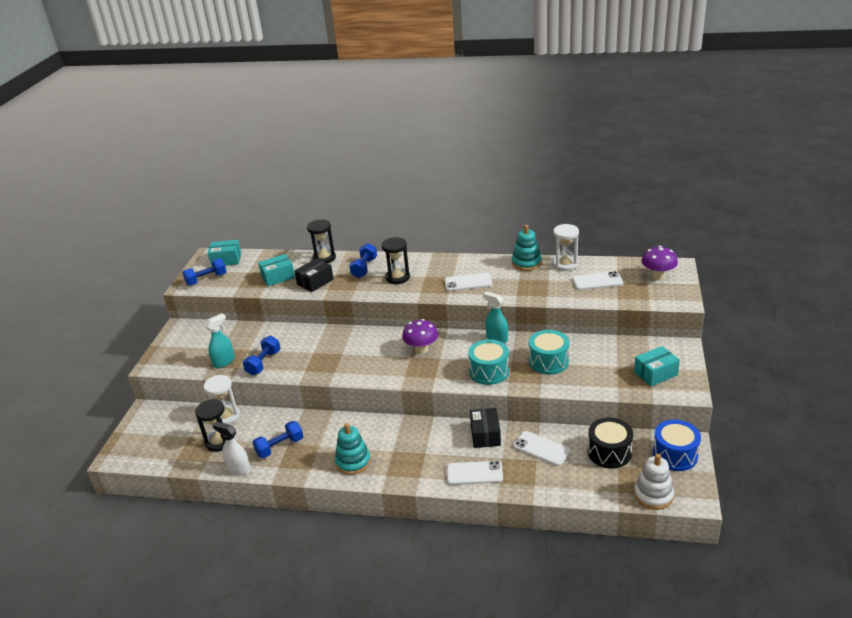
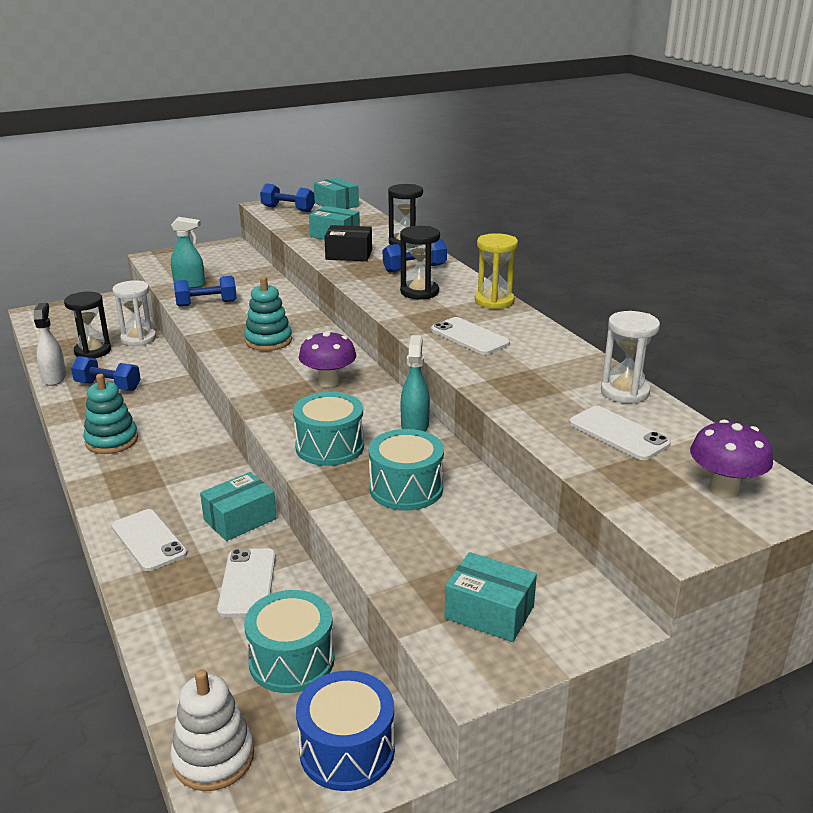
camera: 50 degrees right, 5 degrees down
black box [470,408,501,448] -> turquoise box [200,472,276,541]
turquoise stacking toy [512,225,542,271] -> turquoise stacking toy moved to [244,276,292,351]
black drum [588,418,633,468] -> turquoise drum [244,590,335,693]
none -> yellow hourglass [475,233,518,309]

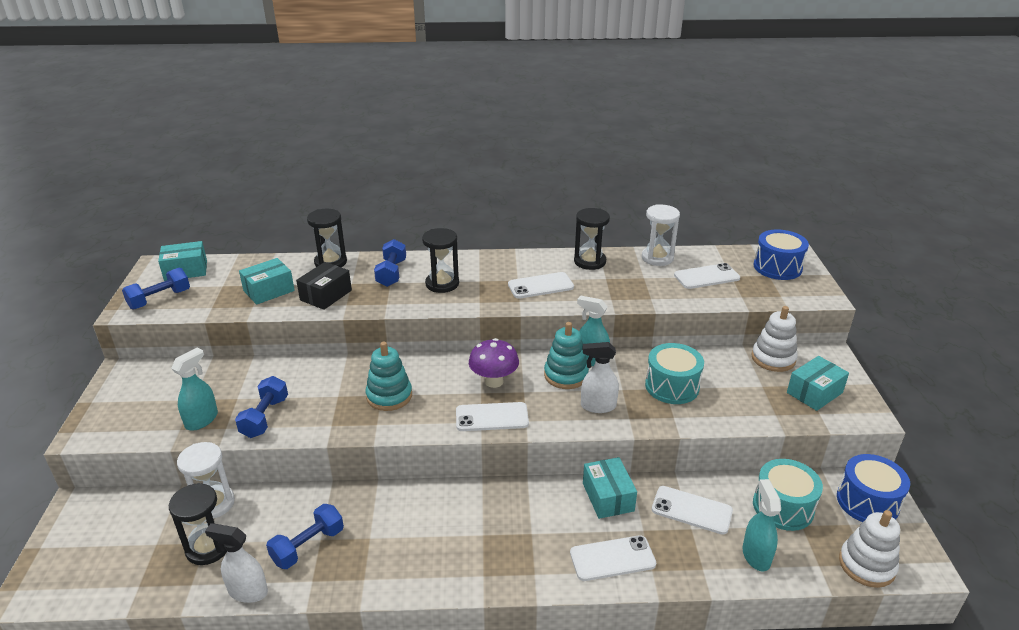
camera: 65 degrees left, 5 degrees up
turquoise stacking toy [83,374,138,454] -> turquoise stacking toy moved to [544,322,589,389]
turquoise drum [293,392,364,466] -> white spray bottle [581,342,619,413]
yellow hourglass [475,233,518,309] -> none
purple mushroom [690,420,773,497] -> blue drum [753,229,809,280]
none -> white phone [456,402,529,431]
none -> black hourglass [574,208,610,270]
none -> turquoise spray bottle [742,479,781,572]
none -> white stacking toy [752,306,798,372]

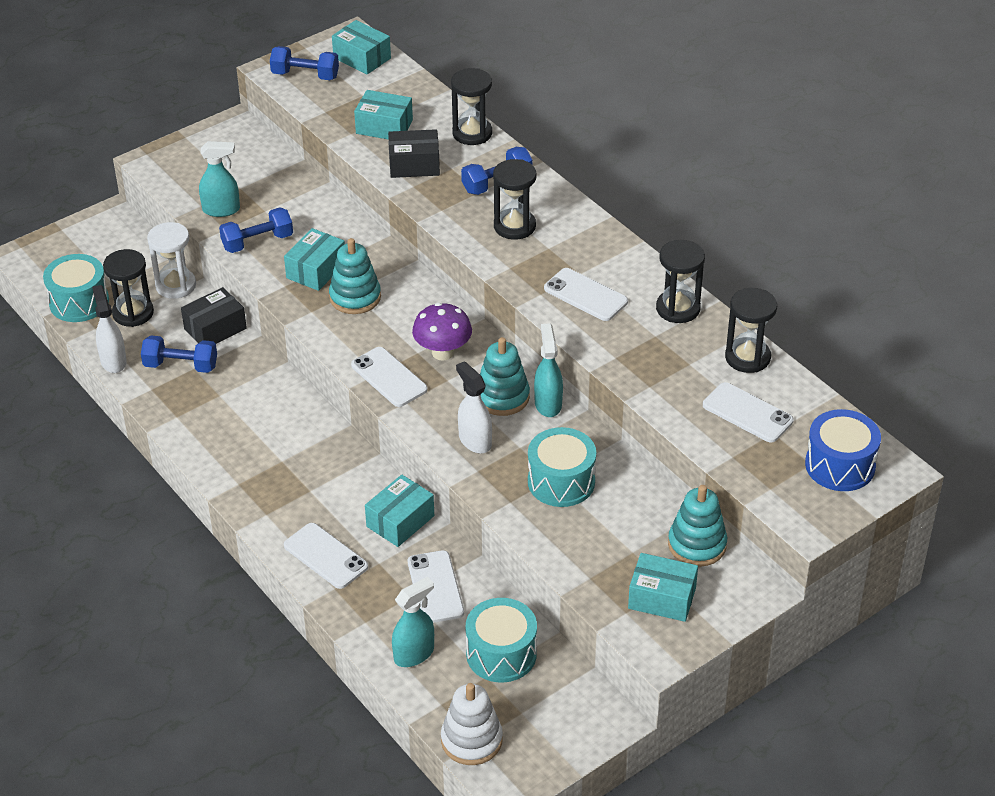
camera: 55 degrees right, 10 degrees up
white hourglass [642,204,680,266] -> black hourglass [725,288,777,373]
white stacking toy [752,306,798,372] -> turquoise stacking toy [668,485,727,567]
blue drum [837,454,910,522] -> none
none -> turquoise drum [43,254,109,322]
none -> black box [181,287,247,344]
none -> turquoise box [284,228,345,291]

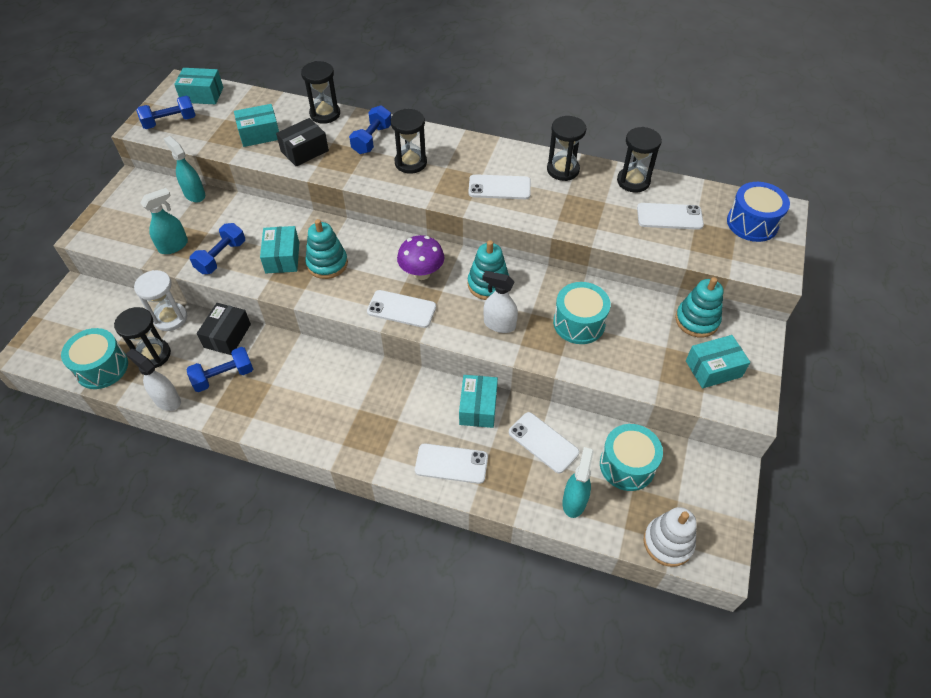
camera: 35 degrees left, 10 degrees up
turquoise spray bottle [534,323,563,417] -> turquoise spray bottle moved to [164,136,205,202]

